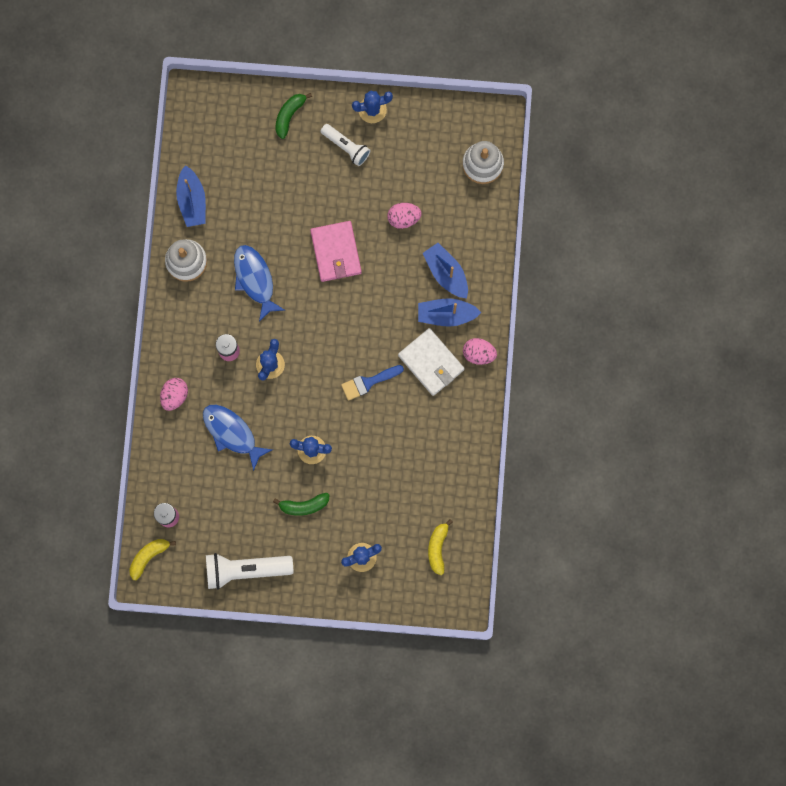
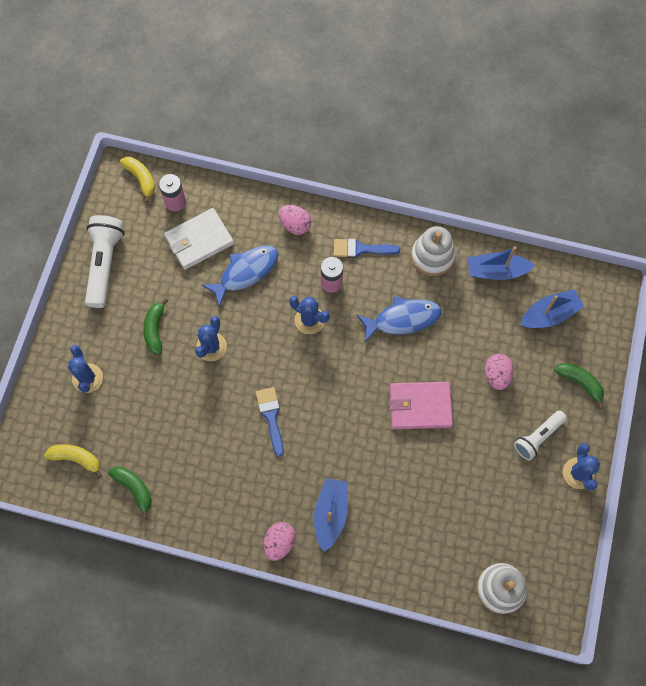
camera: 100 degrees right, 10 degrees down
pink egg [387,203,422,229] -> pink egg moved to [485,353,514,390]
white wallet [398,328,465,396] -> white wallet moved to [164,208,234,270]
blue boat [423,243,468,299] -> blue boat moved to [520,289,584,328]
none -> green banana [108,467,152,519]
none -> blue brush [334,239,400,258]

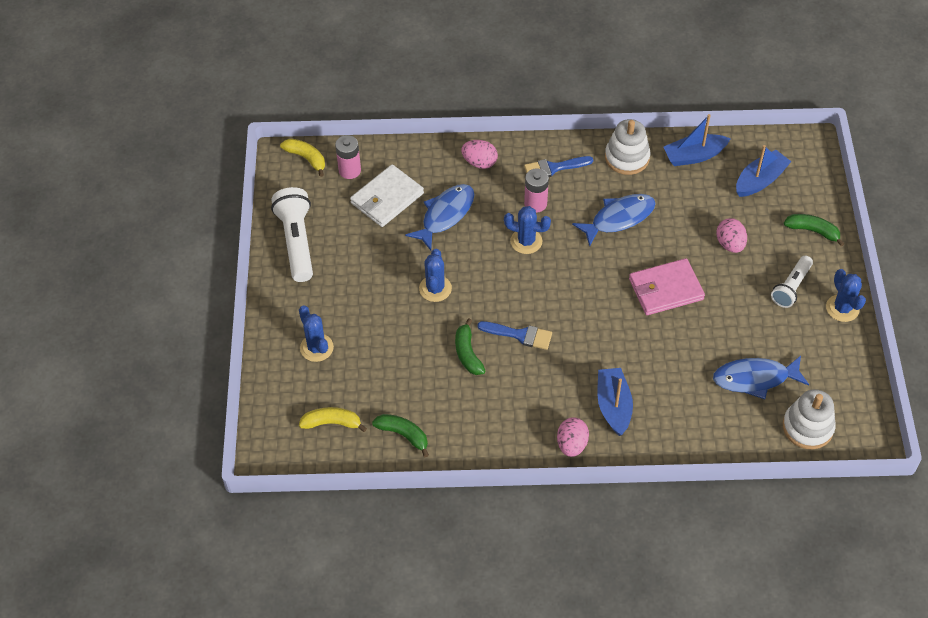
camera: 15 degrees left, 15 degrees down
green banana [143,298,168,355] -> green banana moved to [455,319,485,375]
blue brush [256,387,284,457] -> blue brush turned 135 degrees clockwise [477,321,552,350]
none -> blue fish [713,356,809,399]

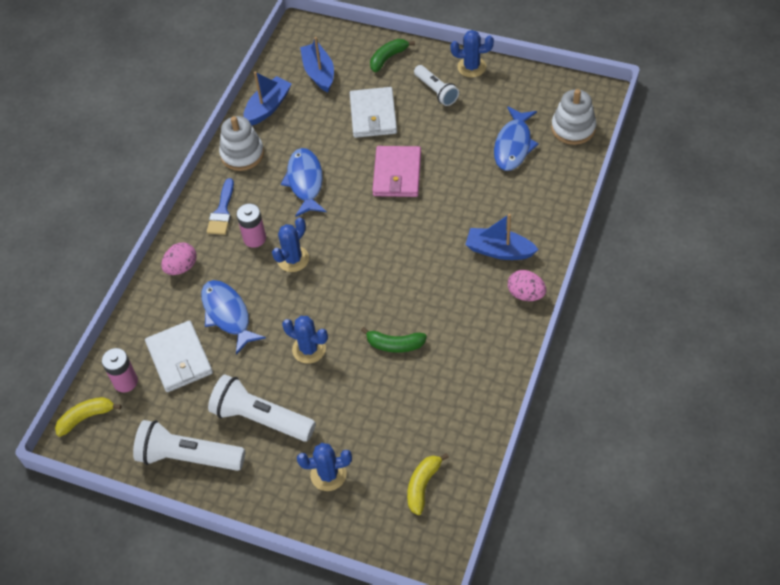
camera: 65 degrees left, 0 degrees up
green banana [372,414,429,457] -> none
blue brush [477,321,552,350] -> none
blue boat [664,114,731,166] -> blue boat turned 150 degrees counterclockwise [243,71,292,126]
pink egg [716,218,747,253] -> white wallet [350,87,397,138]
none -> white flashlight [208,374,316,442]

